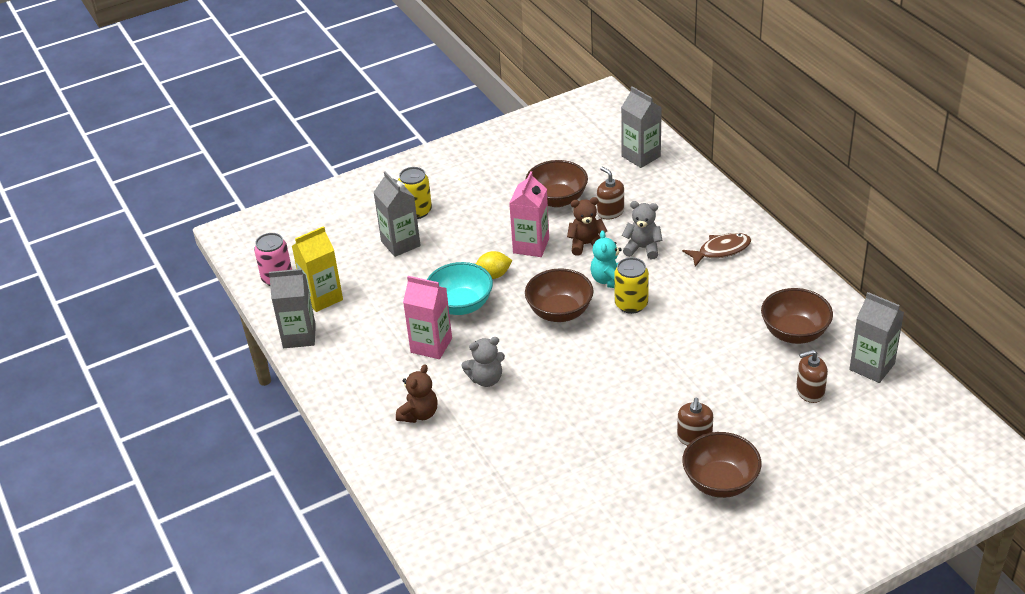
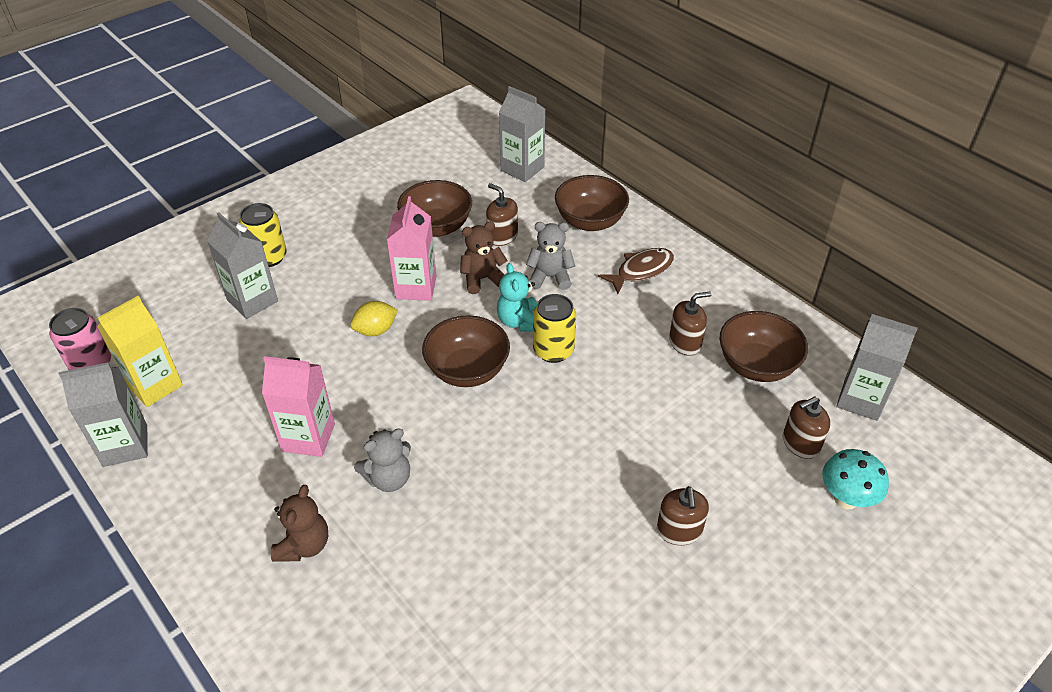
camera: 15 degrees left, 5 degrees up
turquoise bowl [427,262,493,315] -> none
brown bowl [682,432,762,498] -> brown bowl moved to [555,175,629,231]
none -> brown soap dispenser [669,292,711,356]
none -> turquoise mushroom [822,449,889,510]

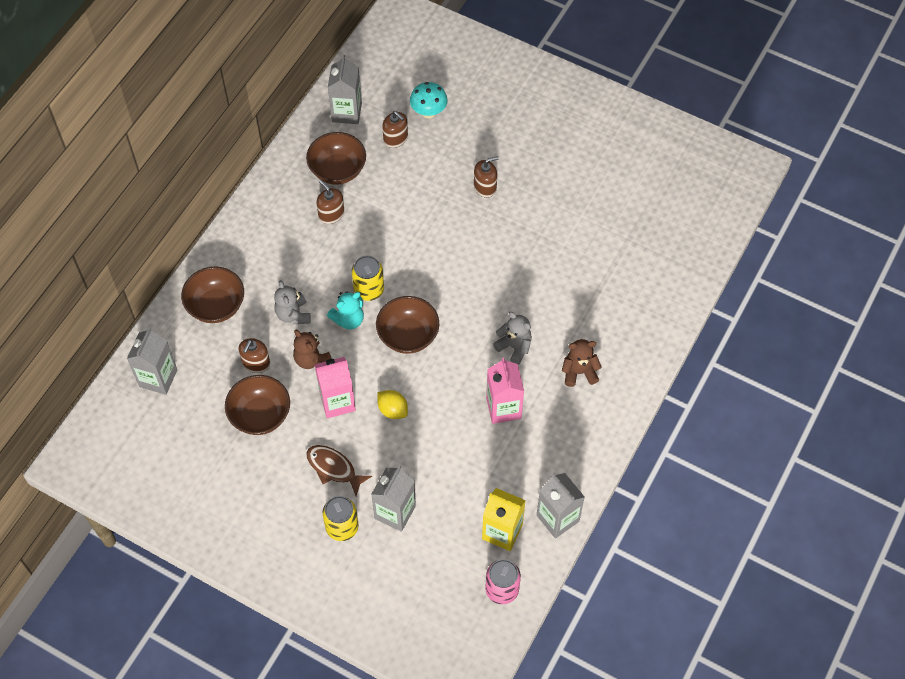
camera: 110 degrees left, 15 degrees up
brown fish [598,248,674,294] -> brown fish moved to [306,445,372,496]

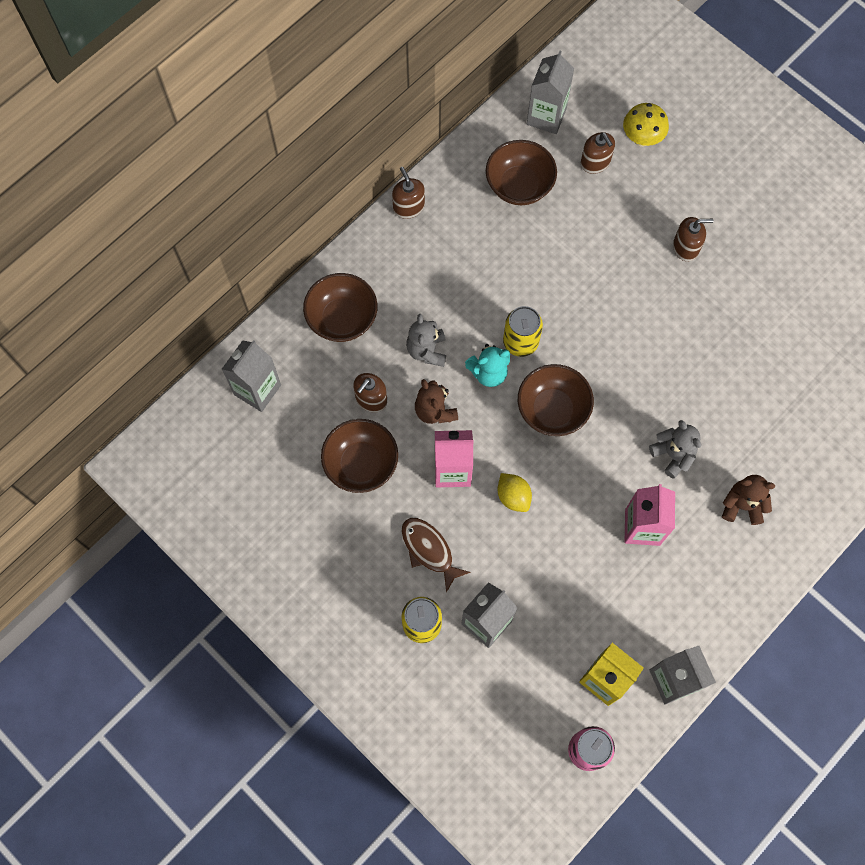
camera: 15 degrees right, 10 degrees up
brown soap dispenser [316,180,344,224] -> brown soap dispenser moved to [392,167,425,219]
turquoise mushroom [410,82,448,119] -> yellow mushroom [623,103,669,147]

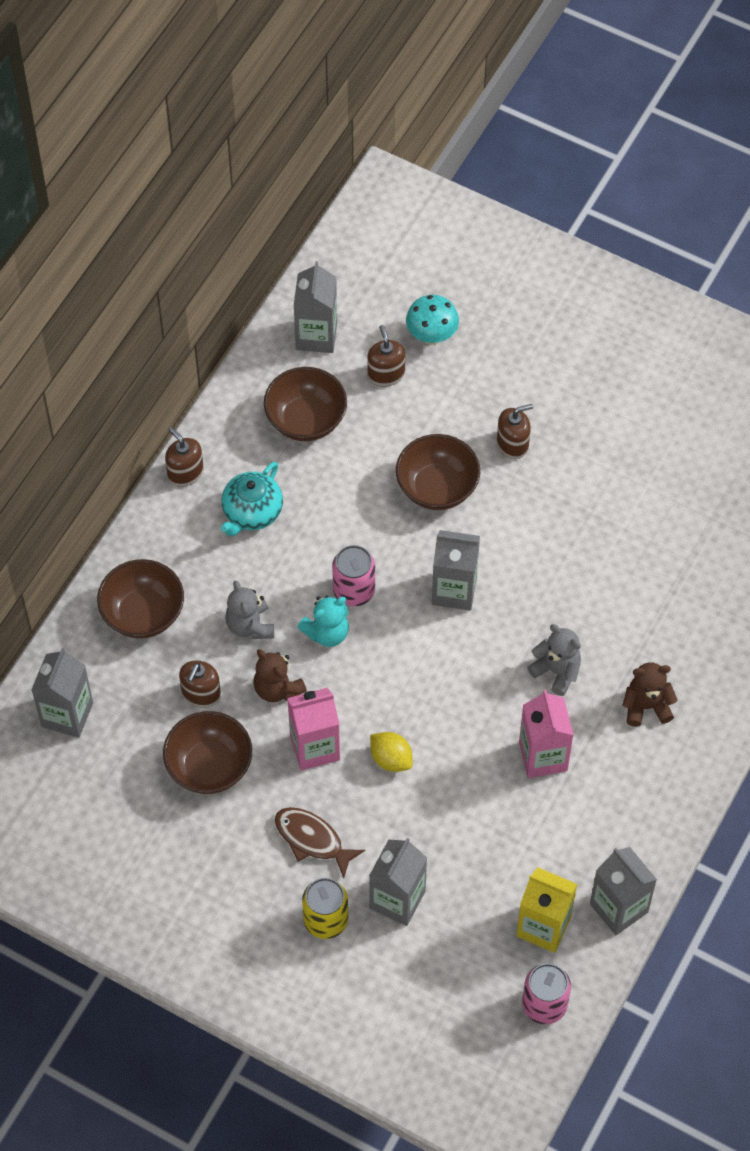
camera: 15 degrees left, 10 degrees down
yellow can [503,306,543,357] -> pink can [332,545,375,606]
brown bowl [518,364,594,436] -> brown bowl moved to [396,434,480,510]
brown soap dispenser [581,132,615,174] -> brown soap dispenser turned 150 degrees counterclockwise [367,325,405,386]
yellow mushroom [623,103,669,147] -> turquoise mushroom [406,295,459,345]
none -> turquoise teapot [220,461,283,536]
none -> grey carton [432,530,480,611]

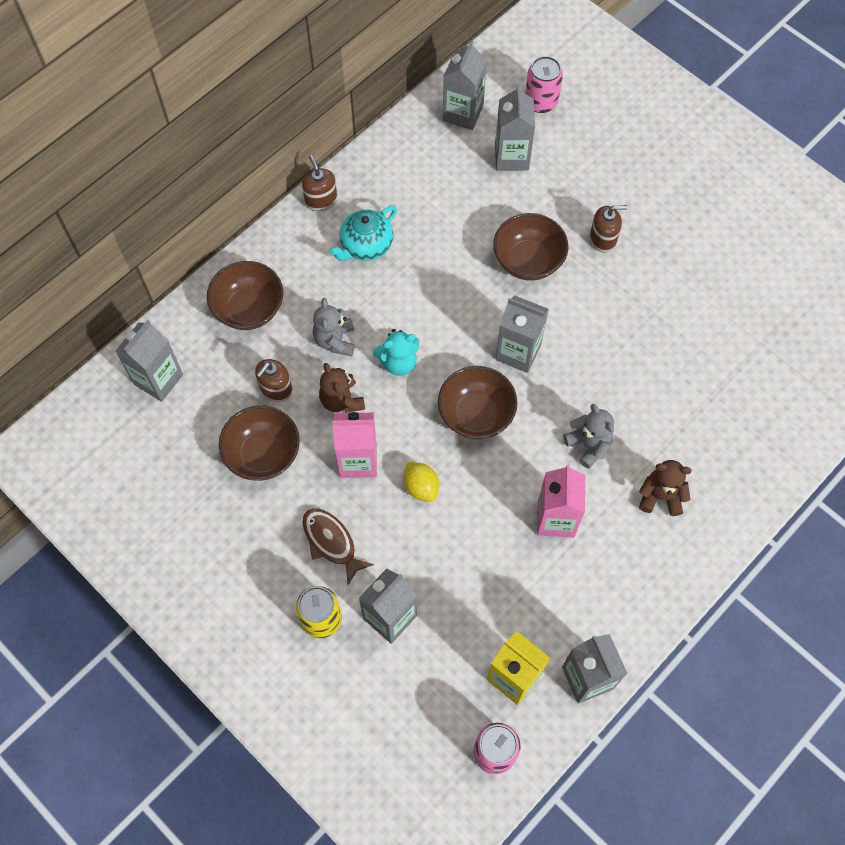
camera: 15 degrees right, 5 degrees up
brown bowl [264,367,347,441] -> brown bowl moved to [438,366,517,439]
pink can [332,545,375,606] -> pink can moved to [525,56,563,113]
brown soap dispenser [367,325,405,386] -> grey carton [495,85,535,171]
turquoise mushroom [406,295,459,345] -> none

